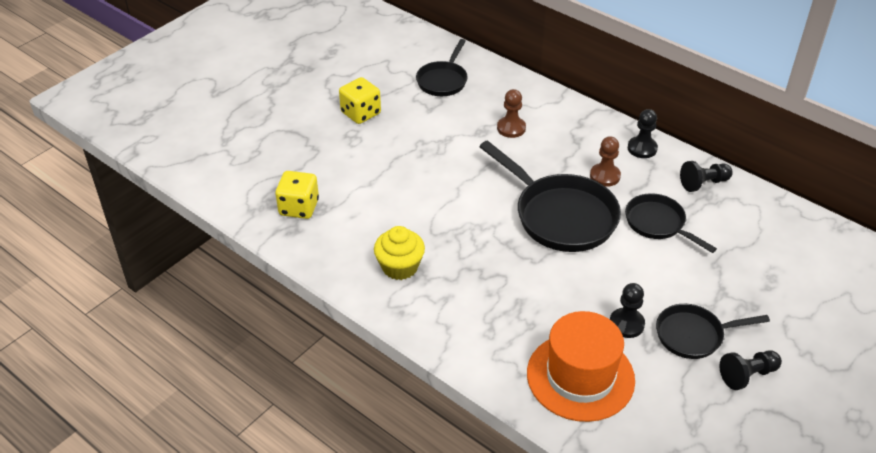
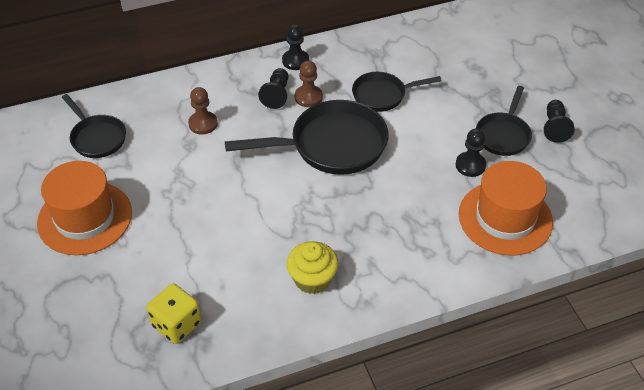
camera: 60 degrees left, 5 degrees up
yellow dice [339,77,381,124] -> orange hat [37,161,132,255]
black pawn [680,161,733,192] -> black pawn moved to [258,68,288,109]

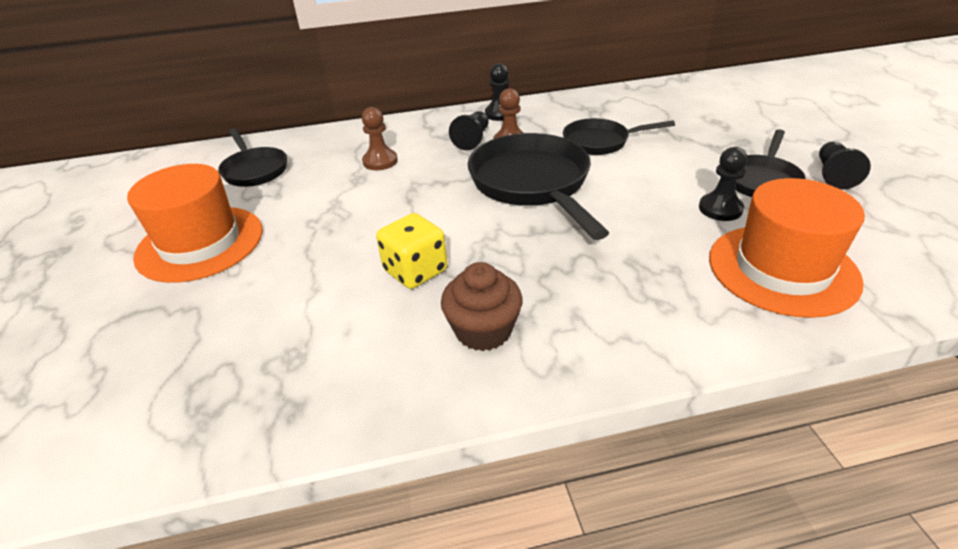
camera: 10 degrees right, 10 degrees down
yellow dice [147,284,201,344] -> yellow dice moved to [376,213,447,289]
black pan [225,100,389,175] -> black pan turned 105 degrees counterclockwise [468,133,609,240]
yellow cupcake [287,241,339,294] -> brown cupcake [441,262,523,351]

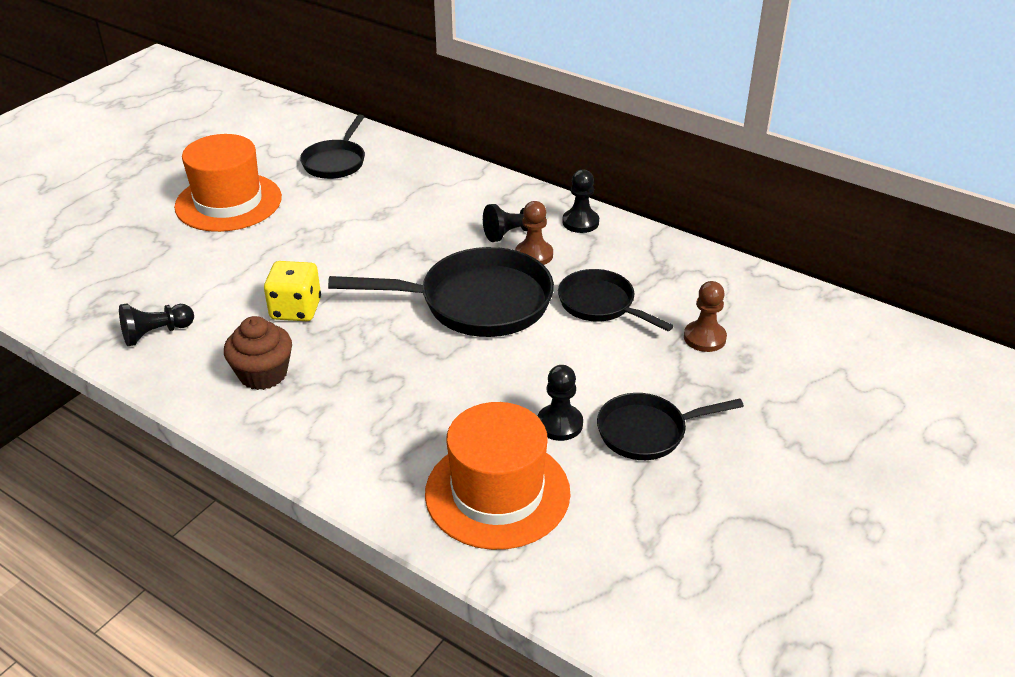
camera: 45 degrees right, 0 degrees up
brown pawn [362,107,398,170] -> brown pawn moved to [684,281,727,352]
black pan [468,133,609,240] -> black pan turned 60 degrees clockwise [328,247,554,337]
black pawn [819,141,871,189] -> black pawn moved to [119,303,194,346]

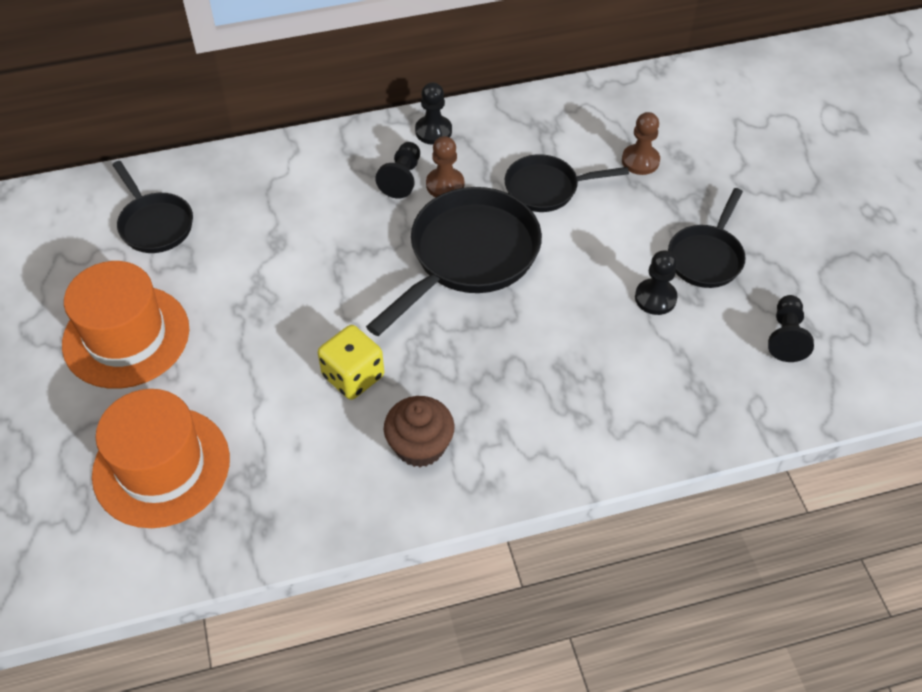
camera: 50 degrees left, 15 degrees up
black pawn [119,303,194,346] -> black pawn moved to [768,295,814,362]
orange hat [425,402,570,550] -> orange hat moved to [92,389,230,528]

